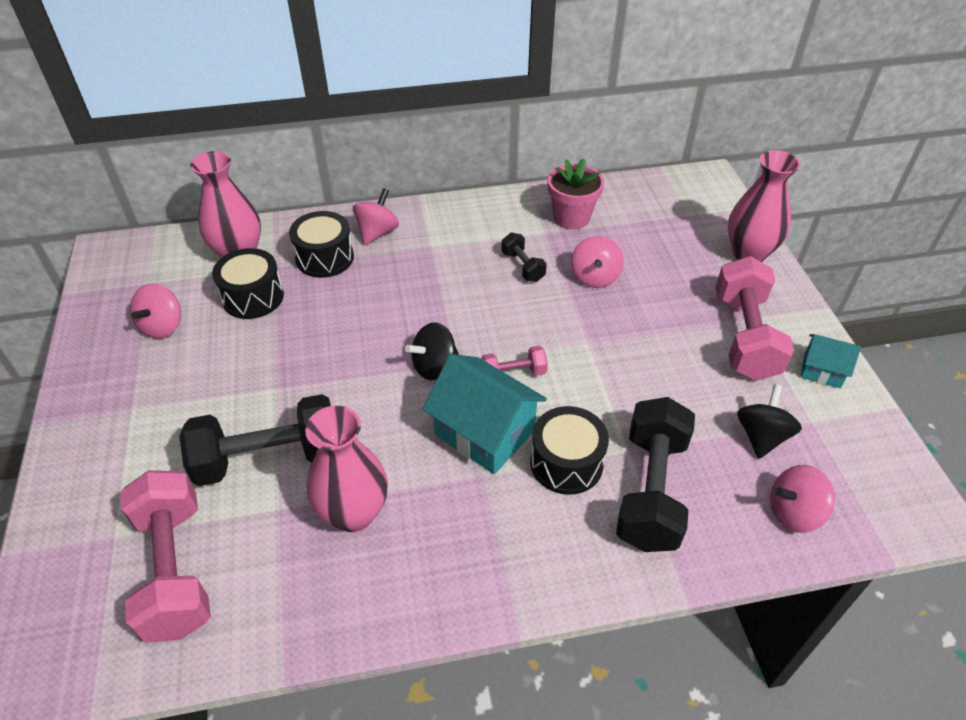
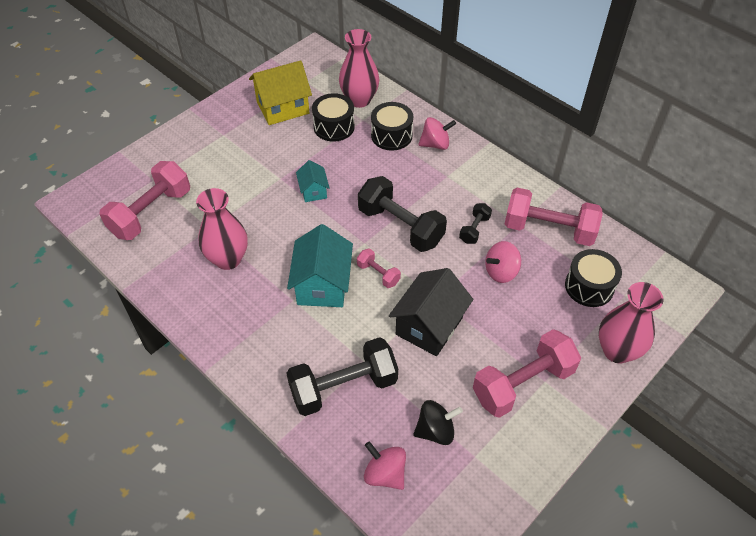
camera: 55 degrees right, 5 degrees up
pink spinning top [130,284,181,339] -> yellow house [249,60,312,125]
black dumbbell [179,394,331,486] -> black dumbbell moved to [358,176,447,252]
black spinning top [405,322,459,380] -> none
black drum [530,406,609,495] -> black drum moved to [565,249,622,307]
pink flower pot [548,158,604,230] -> pink dumbbell [505,188,603,246]
turquoise house [801,334,861,388] -> turquoise house moved to [296,160,330,202]
none -> black house [389,268,473,356]

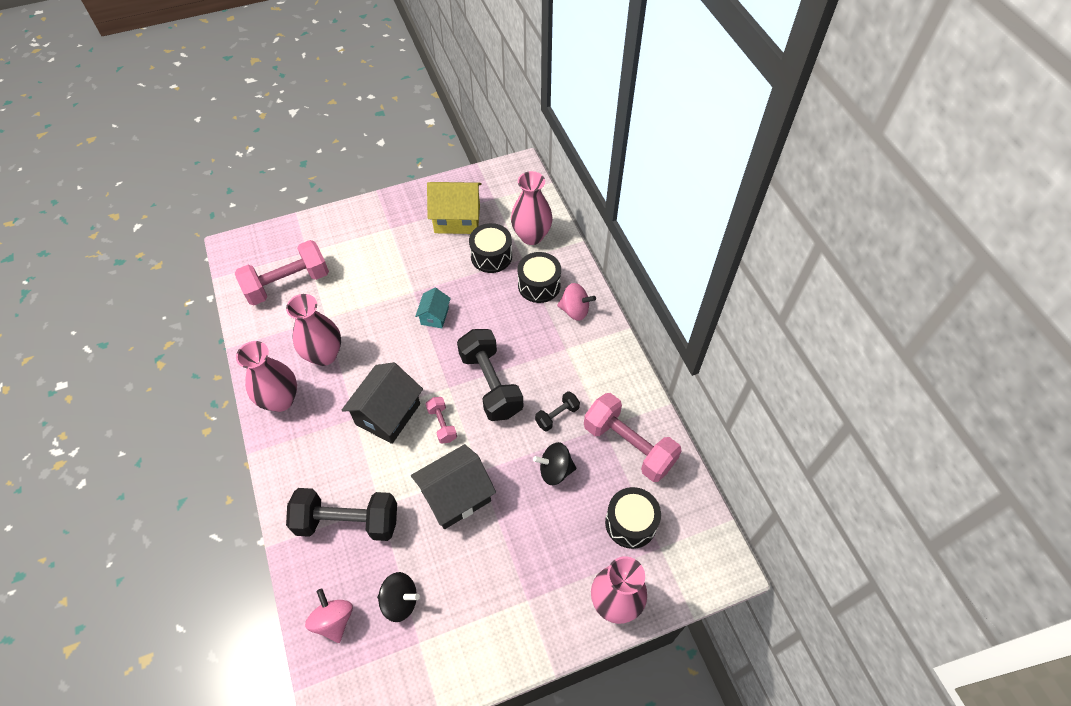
camera: 25 degrees right, 5 degrees up
turquoise house [287,224,353,307] -> black house [342,362,423,444]
pink dumbbell [473,329,581,418] -> none
pink spinning top [485,241,521,283] -> black spinning top [533,442,576,485]
none -> pink vase [236,341,297,412]

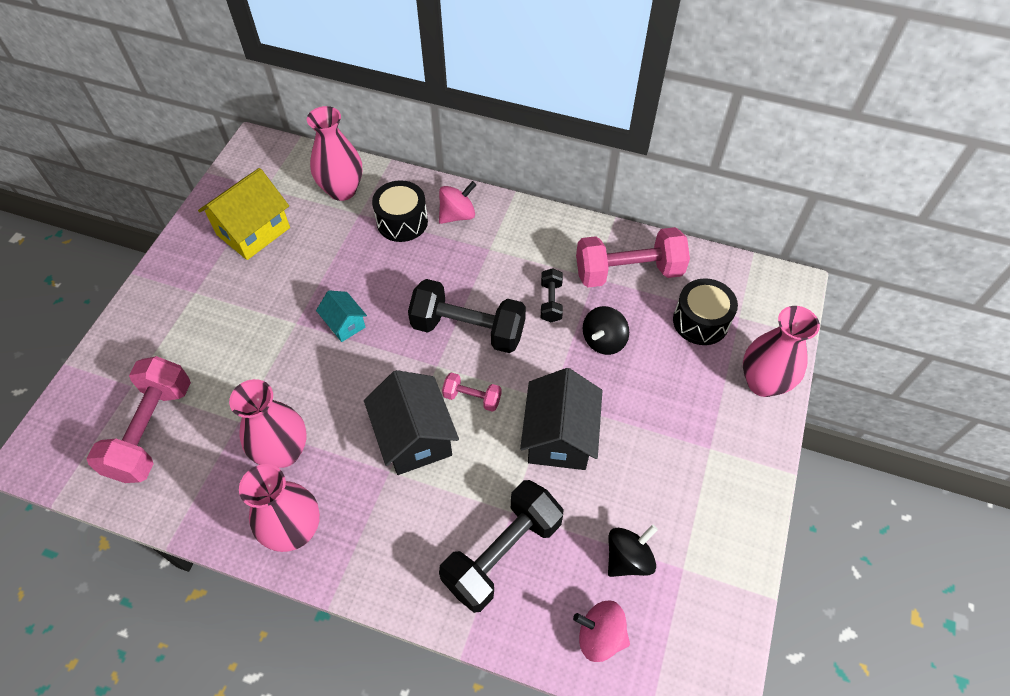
camera: 50 degrees left, 0 degrees up
black drum [469,223,512,273] -> none

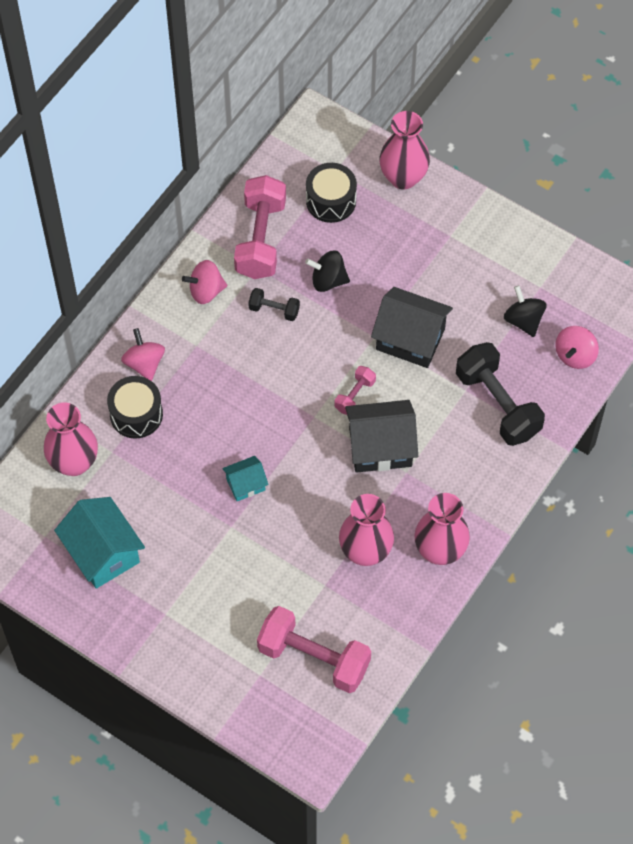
camera: 75 degrees left, 5 degrees up
yellow house [198,168,290,260] -> turquoise house [54,497,145,589]
black dumbbell [408,279,526,353] -> none
black spinning top [583,306,629,355] -> black spinning top turned 135 degrees clockwise [305,250,350,292]
none -> pink spinning top [182,260,227,304]

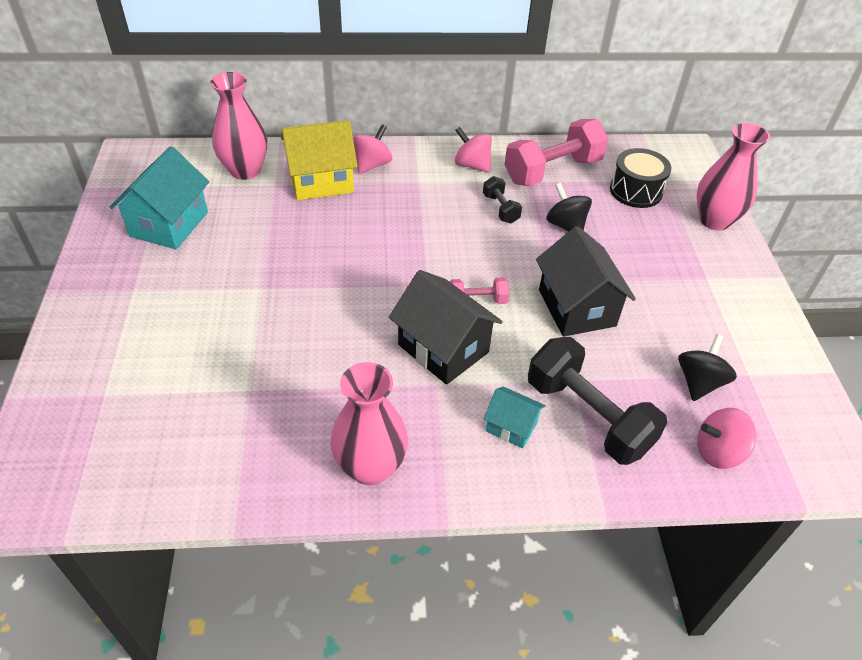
camera: 50 degrees right, 15 degrees down
black drum [107,376,163,439] -> yellow house [281,120,358,200]
turquoise house [222,456,268,501] -> turquoise house moved to [484,387,545,448]
pink dumbbell [257,606,371,693] -> none
pink vase [339,494,394,566] -> none
black dumbbell [456,342,545,446] -> black dumbbell turned 60 degrees counterclockwise [528,337,667,465]

